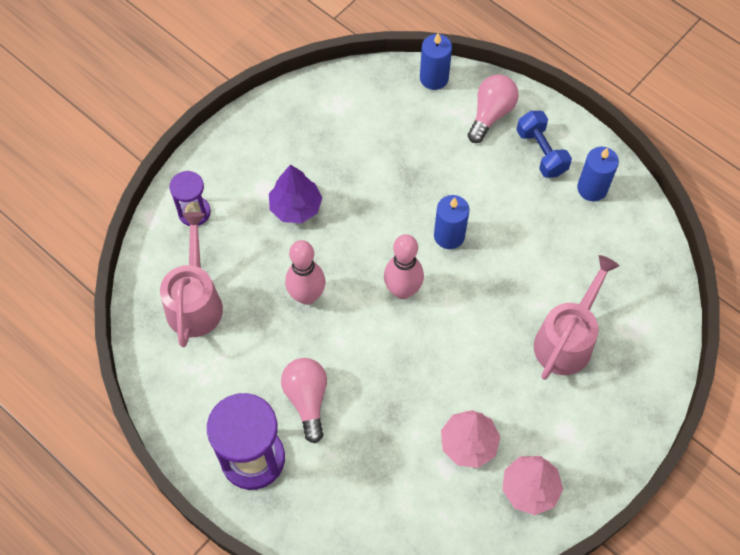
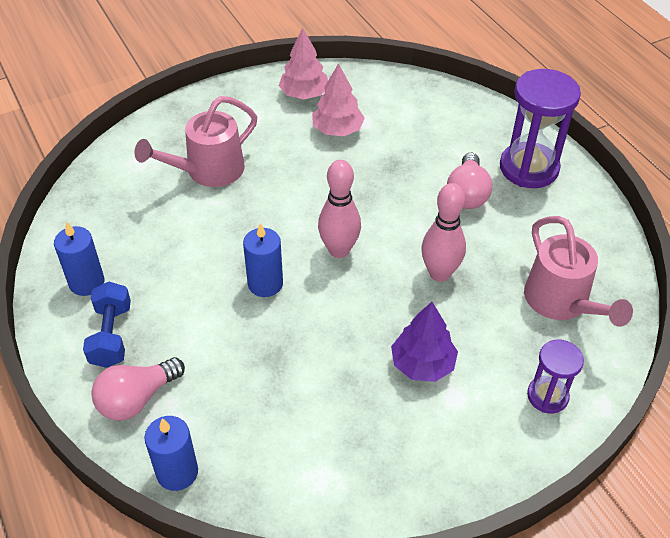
camera: 160 degrees left, 15 degrees down
pink watering can [160,212,223,347] -> pink watering can turned 45 degrees counterclockwise [524,216,633,327]

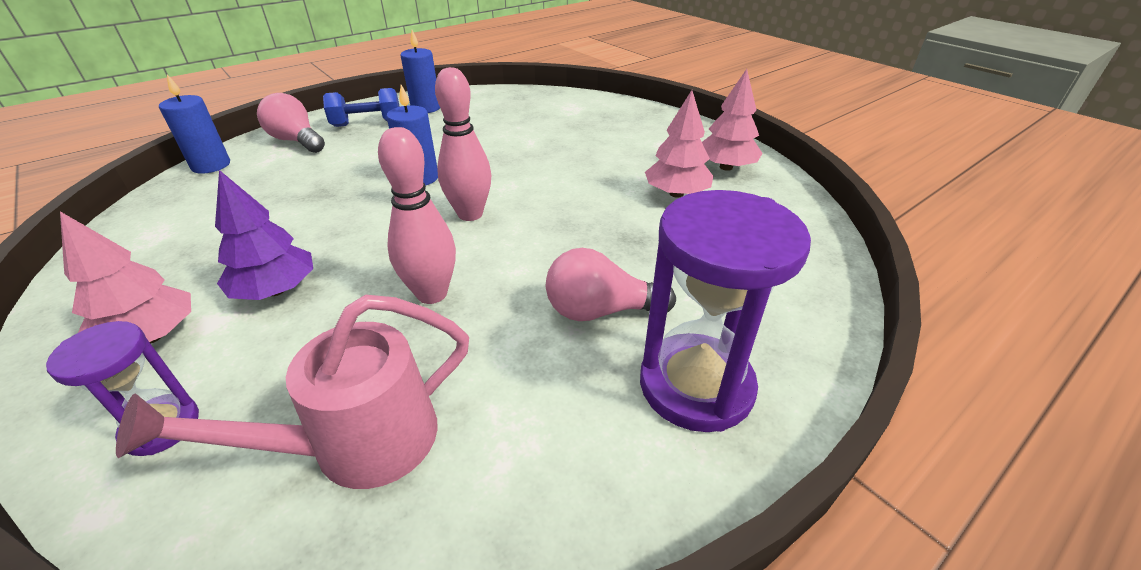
camera: 80 degrees right, 10 degrees down
pink watering can [134,96,257,187] -> none
none -> pink tree [60,211,191,344]

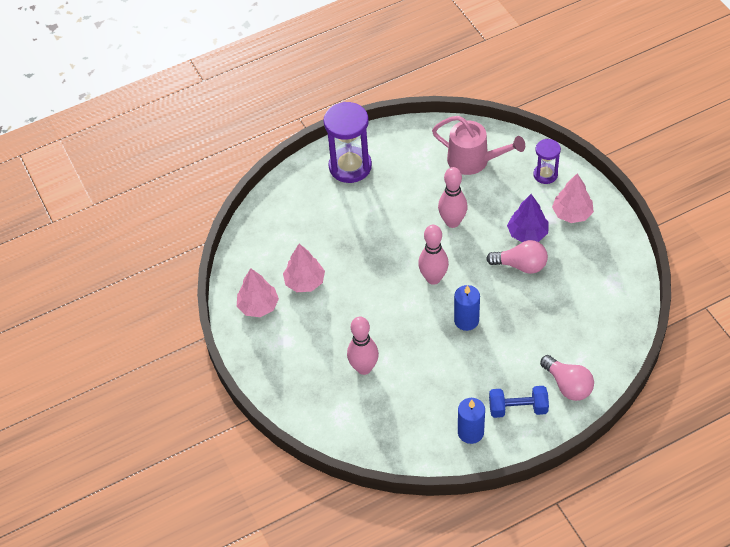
camera: 165 degrees left, 15 degrees up
pink watering can [116,295,469,489] -> pink watering can turned 45 degrees clockwise [432,116,525,175]
blue candle [159,74,230,174] -> none
pink light bulb [546,248,676,321] -> pink light bulb moved to [486,240,548,274]
none -> pink bowling pin [347,317,379,375]

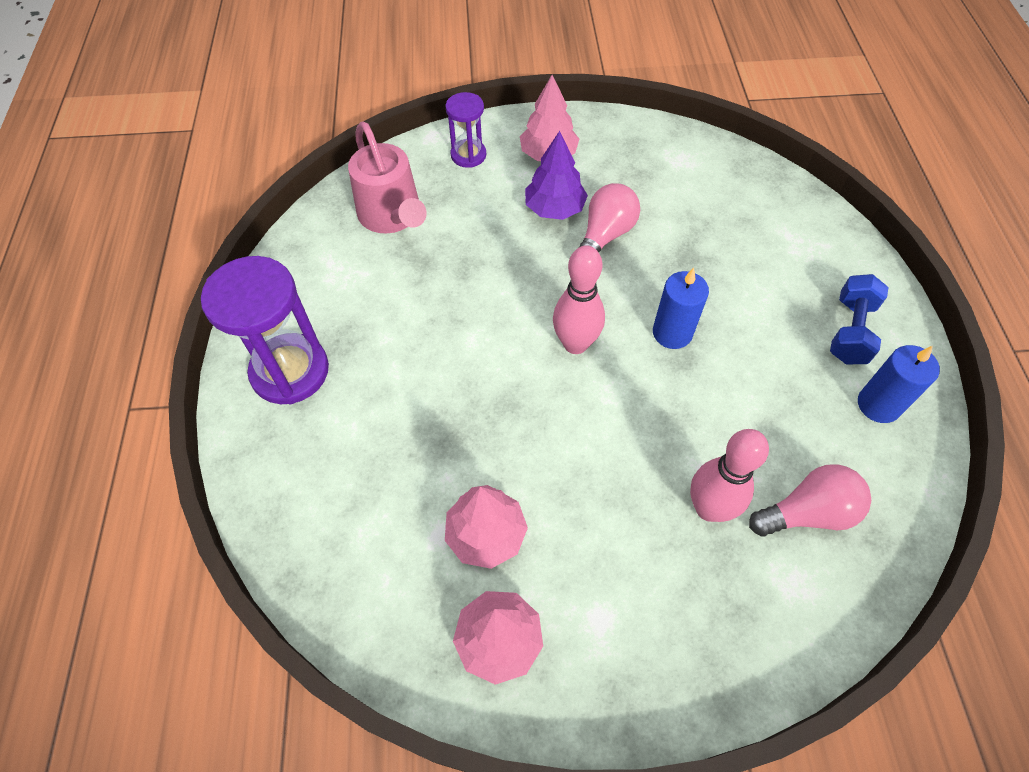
camera: 70 degrees left, 5 degrees up
pink watering can [432,116,525,175] -> pink watering can turned 105 degrees clockwise [348,121,427,233]
pink bowling pin [438,167,468,228] -> none
pink light bulb [540,355,594,401] -> pink light bulb moved to [749,464,871,536]

